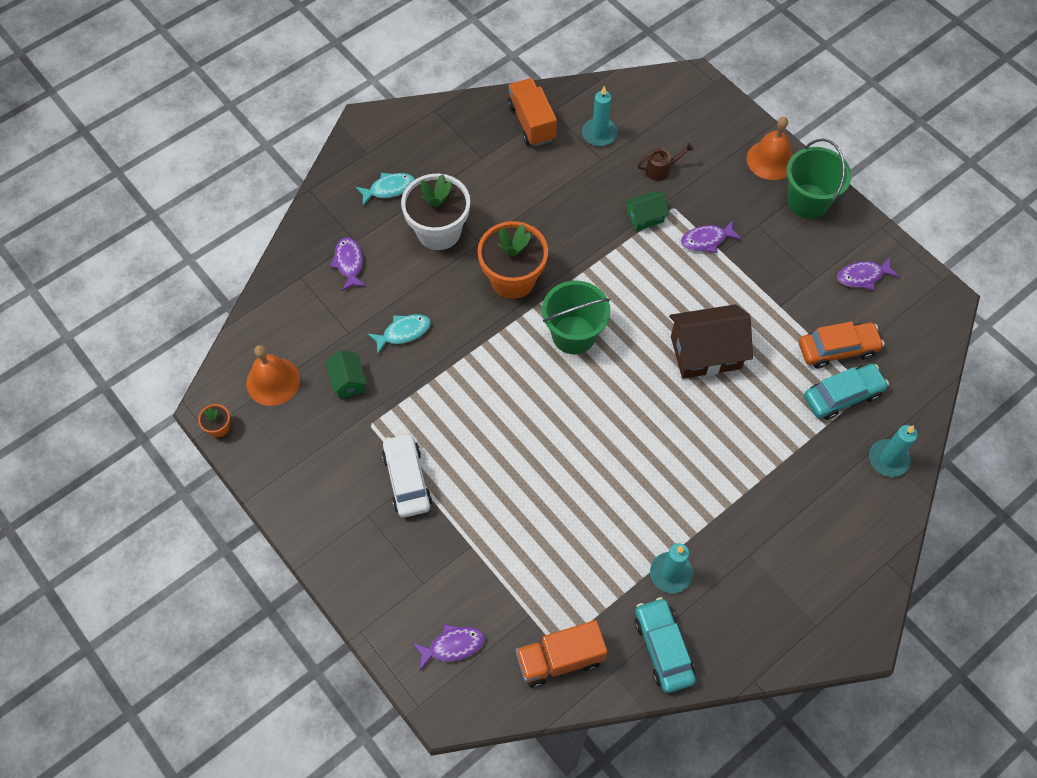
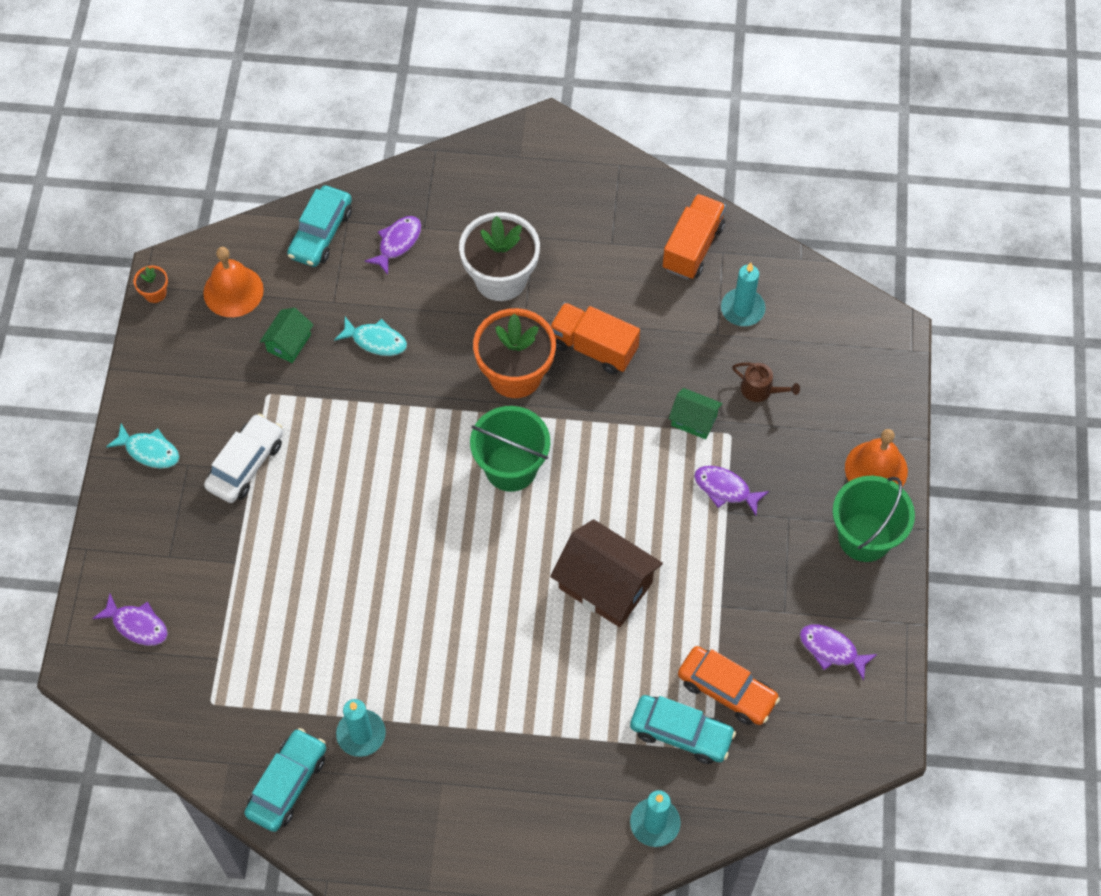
camera: 45 degrees right, 0 degrees up
turquoise fish [356,173,415,205] -> turquoise fish moved to [106,423,179,469]
orange truck [515,620,607,688] -> orange truck moved to [550,302,640,375]
none -> turquoise car [287,185,352,267]

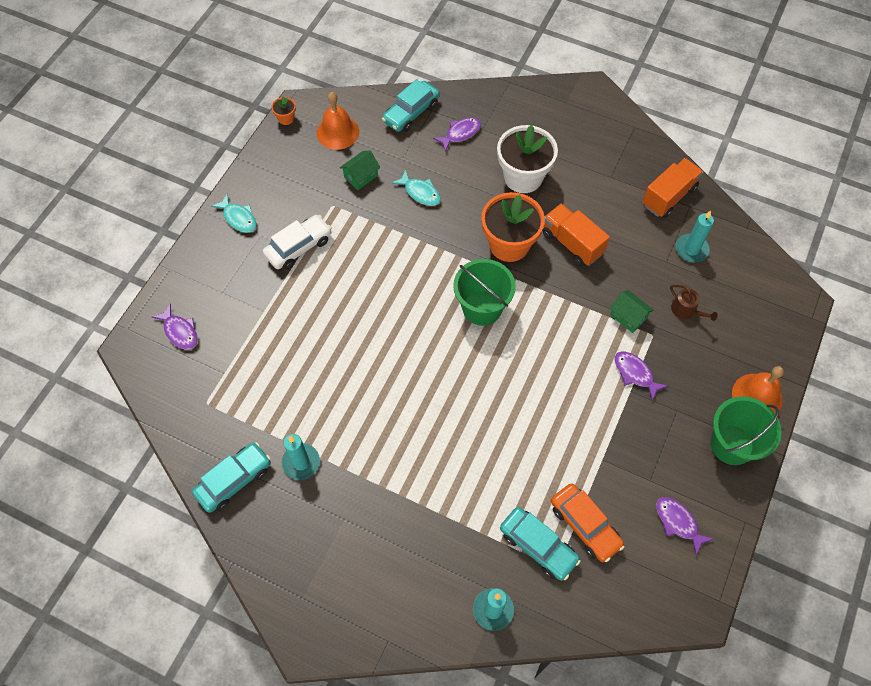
camera: 20 degrees right, 0 degrees up
brown house [550,519,663,627] -> none

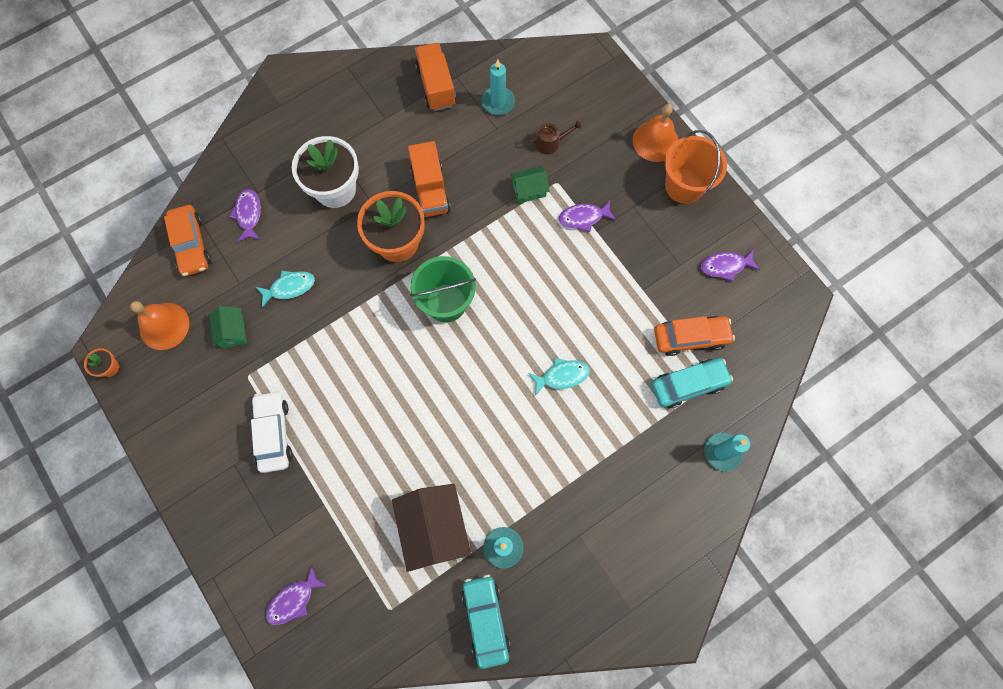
camera: 60 degrees left, 10 degrees up
purple fish [152,303,198,350] -> purple fish turned 150 degrees clockwise [266,566,328,625]
turquoise fish [211,193,257,233] -> turquoise fish moved to [528,358,590,396]
turquoise car [382,79,440,132] -> orange car [164,205,211,276]
orange truck [543,204,610,266] -> orange truck turned 90 degrees counterclockwise [408,141,451,217]
green bucket [711,396,782,465] -> orange bucket [665,130,727,204]
none -> brown house [392,484,471,572]

